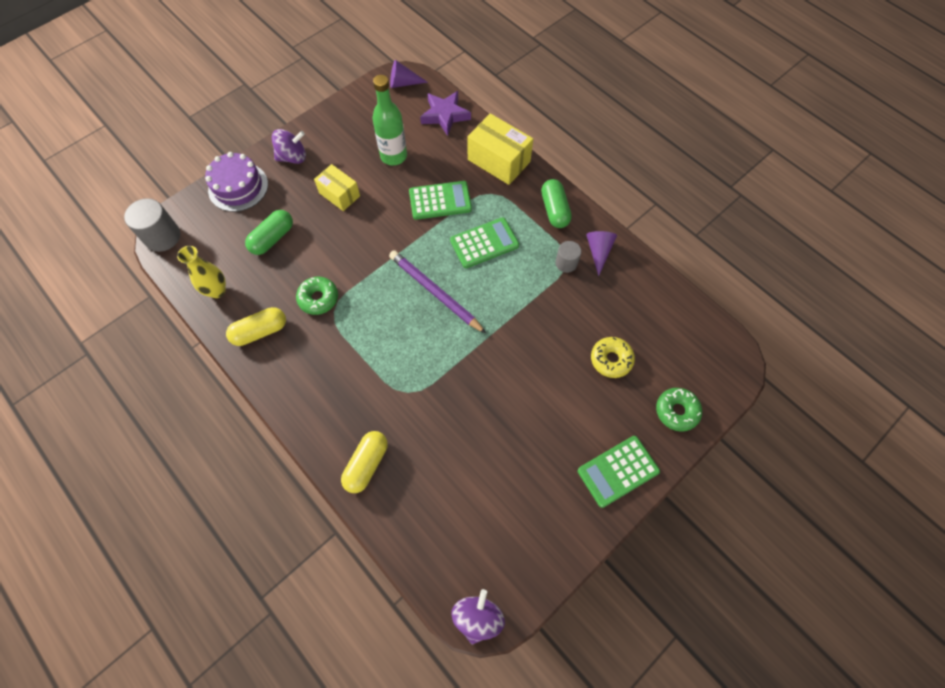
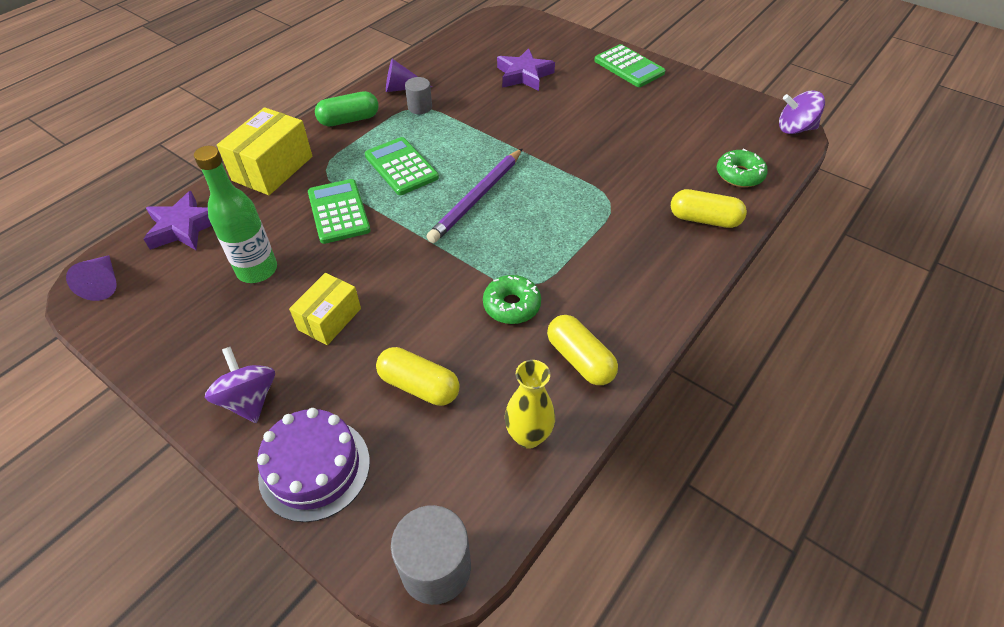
camera: 100 degrees left, 15 degrees down
green capsule [245,210,293,255] -> yellow capsule [376,347,460,406]
yellow donut [591,337,635,378] -> purple star [497,48,555,91]
green donut [656,388,702,432] -> green donut moved to [717,149,768,187]

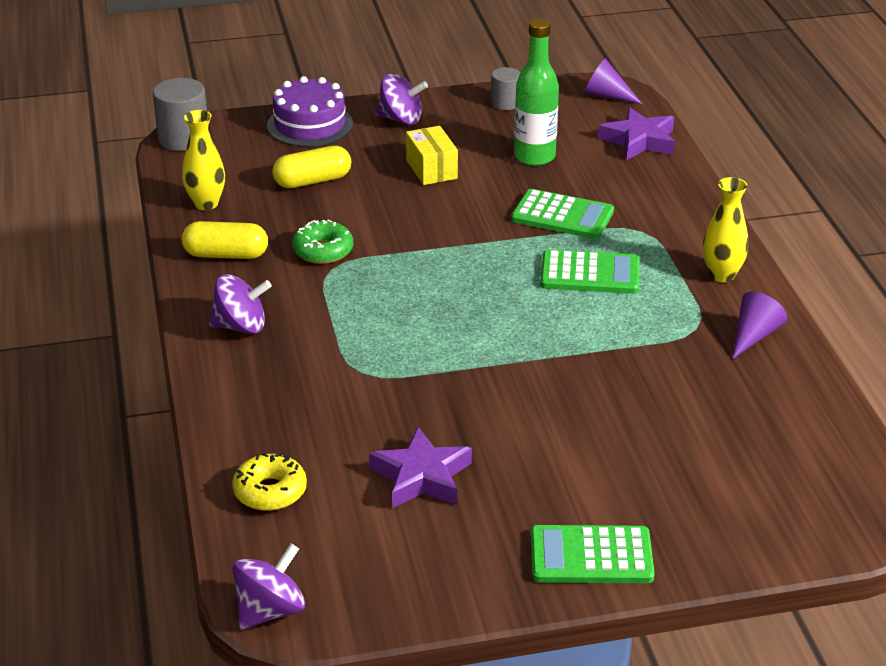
camera: 130 degrees right, 15 degrees down
yellow box [217,107,313,195] -> none
green capsule [315,91,379,126] -> yellow vase [703,177,749,282]
grey cylinder [405,77,432,114] -> grey cylinder moved to [491,67,521,110]
purple pencil [426,148,523,243] -> none
purple star [497,48,555,91] -> purple star moved to [369,427,472,508]
yellow capsule [671,189,747,228] -> none
green donut [717,149,768,187] -> yellow donut [232,453,307,511]
none -> purple spinning top [209,274,272,334]

